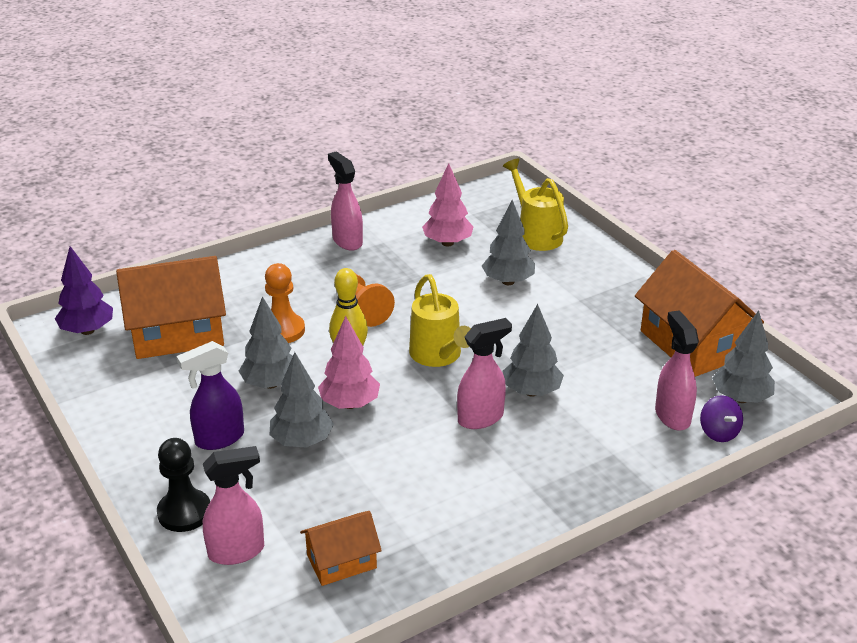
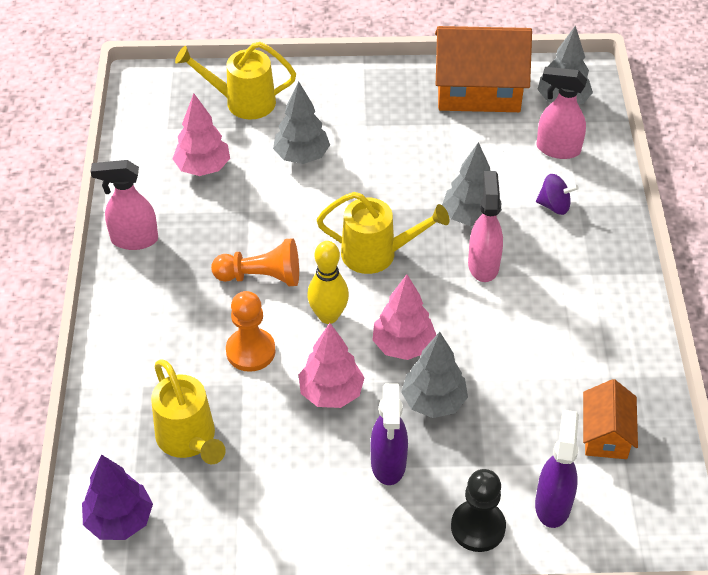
camera: 60 degrees left, 15 degrees up
orange house [116,256,226,359] -> yellow watering can [151,359,226,464]
pink spray bottle [203,446,264,565] -> purple spray bottle [535,410,579,528]
grey tree [239,296,293,389] -> pink tree [299,323,365,408]
purple spinning top [700,395,743,442] -> purple spinning top moved to [536,174,579,215]

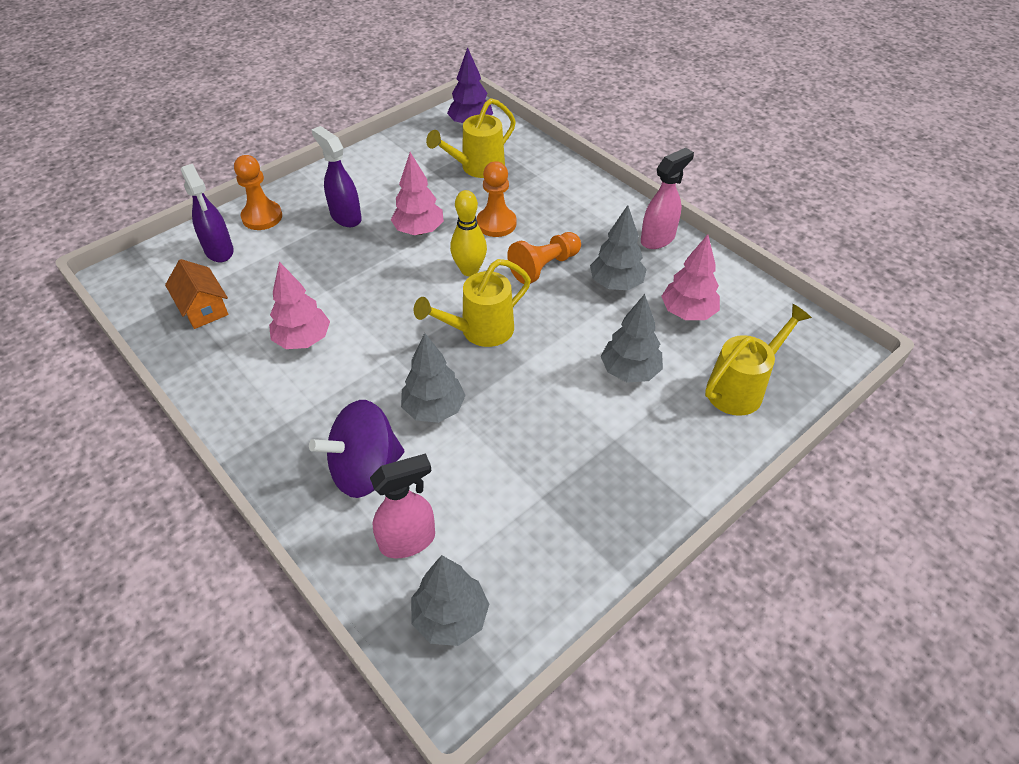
camera: 140 degrees right, 0 degrees up
yellow watering can [151,359,226,464] -> yellow watering can turned 60 degrees counterclockwise [426,98,516,178]
pink tree [372,275,436,360] -> pink tree moved to [269,262,330,349]
grey tree [401,332,468,418] -> grey tree moved to [590,205,647,290]
orange house [435,26,532,112] -> none
black pawn [451,469,506,552] -> orange pawn [234,155,282,230]
pink spray bottle [468,171,503,282] -> none
purple spinning top [536,174,579,215] -> purple spinning top [309,400,404,498], size x1.91

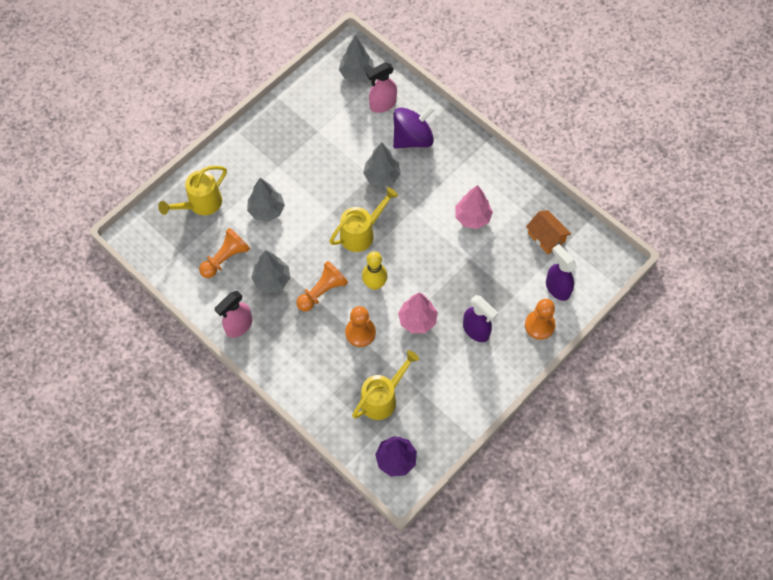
camera: 175 degrees right, 15 degrees up
pink tree [661,234,720,320] -> orange pawn [199,228,250,278]

